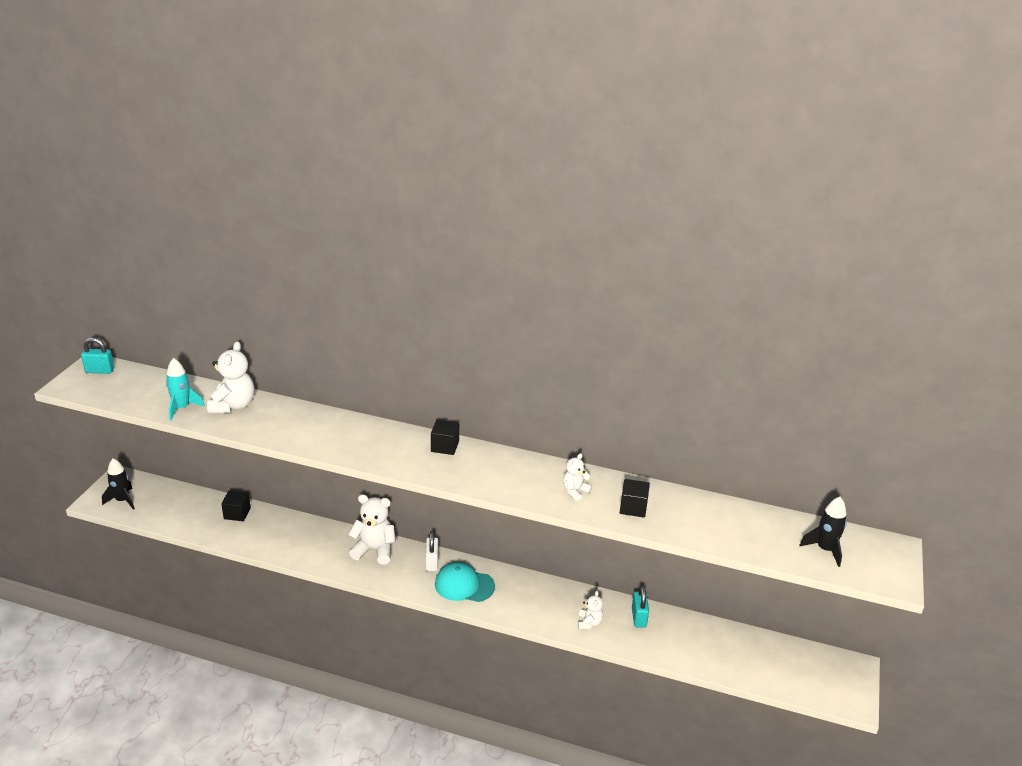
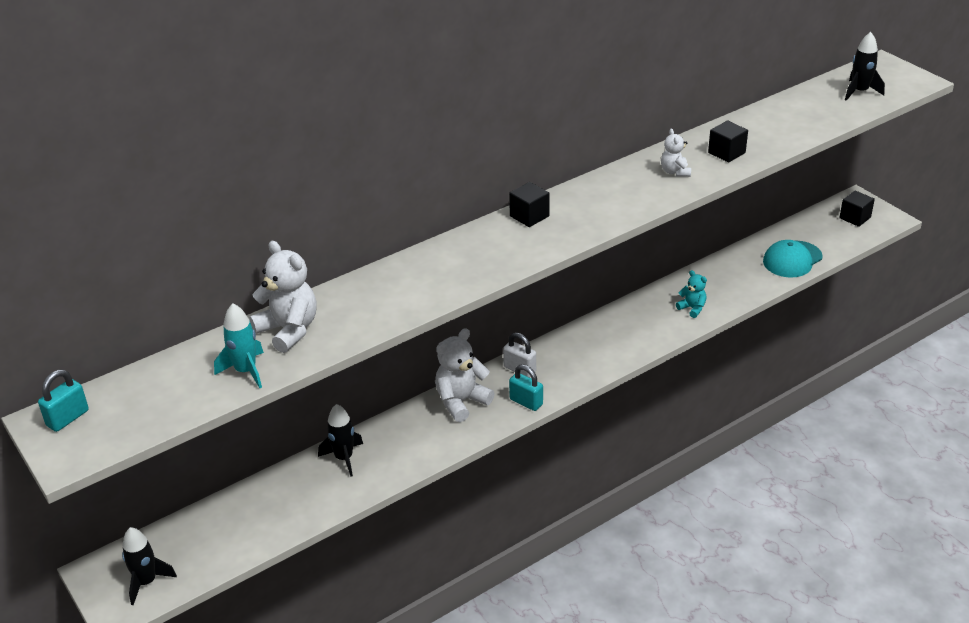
camera: 50 degrees left, 5 degrees up
black cube [221,490,251,521] -> black cube moved to [839,191,875,227]
turquoise cap [435,562,495,602] -> turquoise cap moved to [763,240,823,278]
white teddy bear [578,591,603,630] -> turquoise teddy bear [676,270,707,318]
turquoise padlock [632,585,649,628] -> turquoise padlock moved to [509,364,543,411]
none -> black rocket [318,404,363,477]

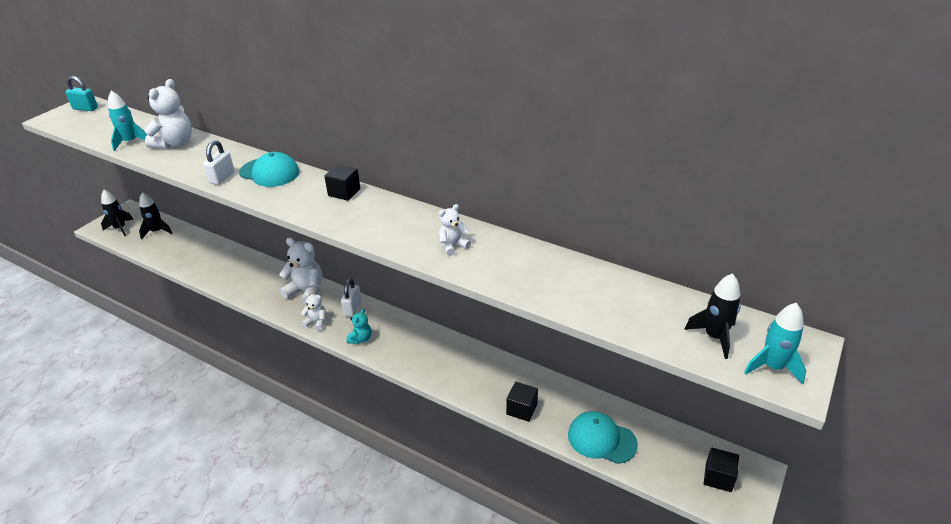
camera: 65 degrees right, 0 degrees up
black rocket [318,404,363,477] -> black rocket moved to [139,192,173,239]
turquoise padlock [509,364,543,411] -> white teddy bear [301,292,326,331]
turquoise teddy bear [676,270,707,318] -> turquoise teddy bear moved to [346,309,371,344]
black cube [708,120,748,163] -> black cube moved to [506,382,538,422]
none -> white padlock [203,140,234,185]
none -> turquoise cap [239,152,299,187]
none -> turquoise rocket [744,303,806,385]

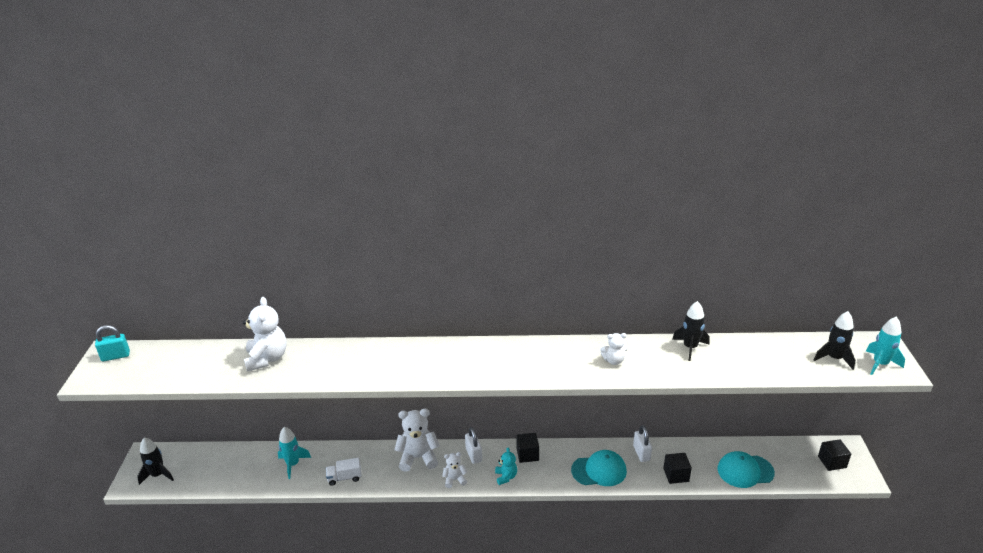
camera: 30 degrees left, 5 degrees down
turquoise rocket [108,91,147,151] -> turquoise rocket moved to [278,427,311,479]
black rocket [139,192,173,239] -> black rocket moved to [672,301,710,361]
white padlock [203,140,234,185] -> white padlock moved to [633,425,652,462]
turquoise cap [239,152,299,187] -> turquoise cap moved to [571,450,627,486]
black cube [324,164,360,201] -> black cube moved to [516,433,539,463]
white teddy bear [439,204,471,256] -> white teddy bear turned 120 degrees counterclockwise [600,333,628,365]
none -> white truck [326,458,362,486]

